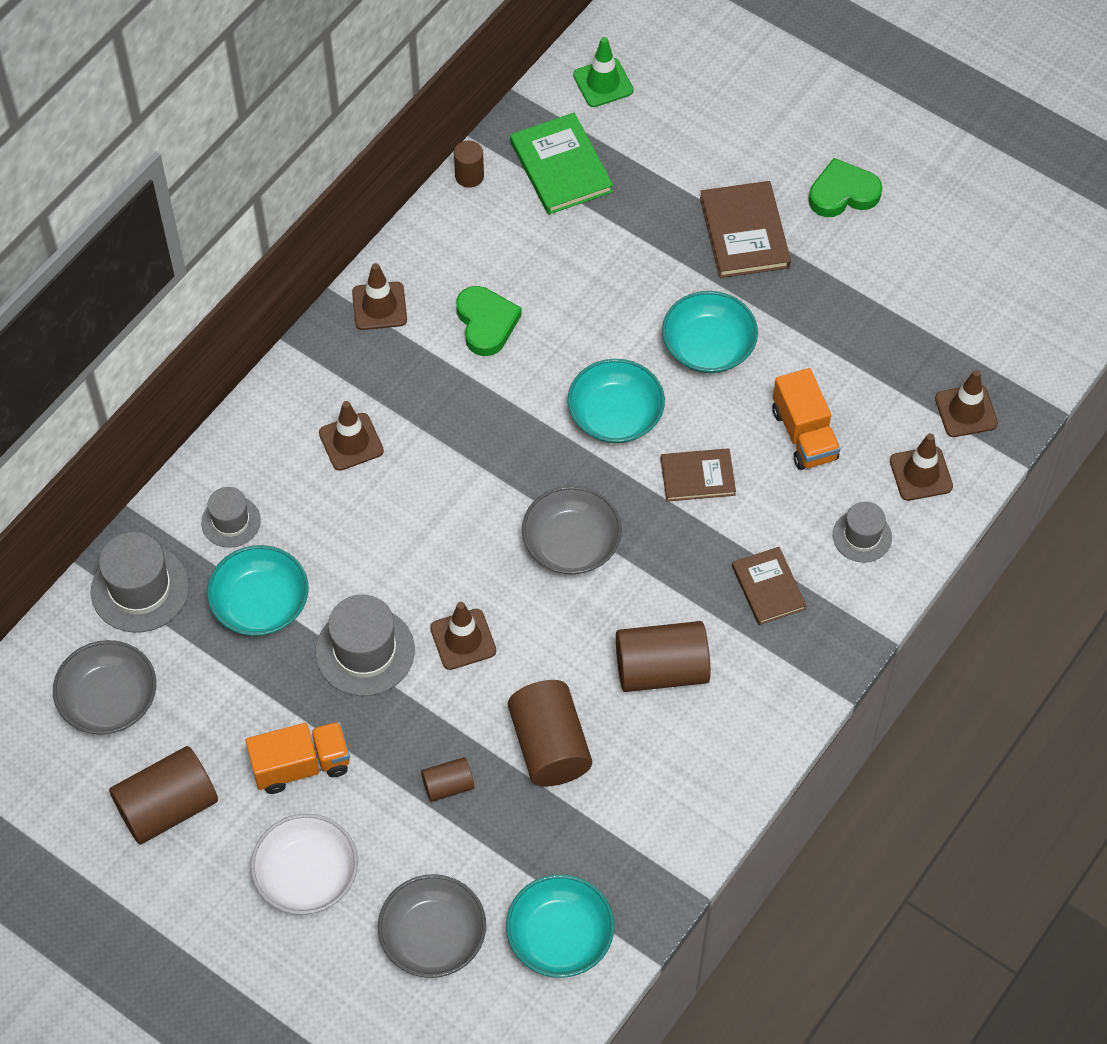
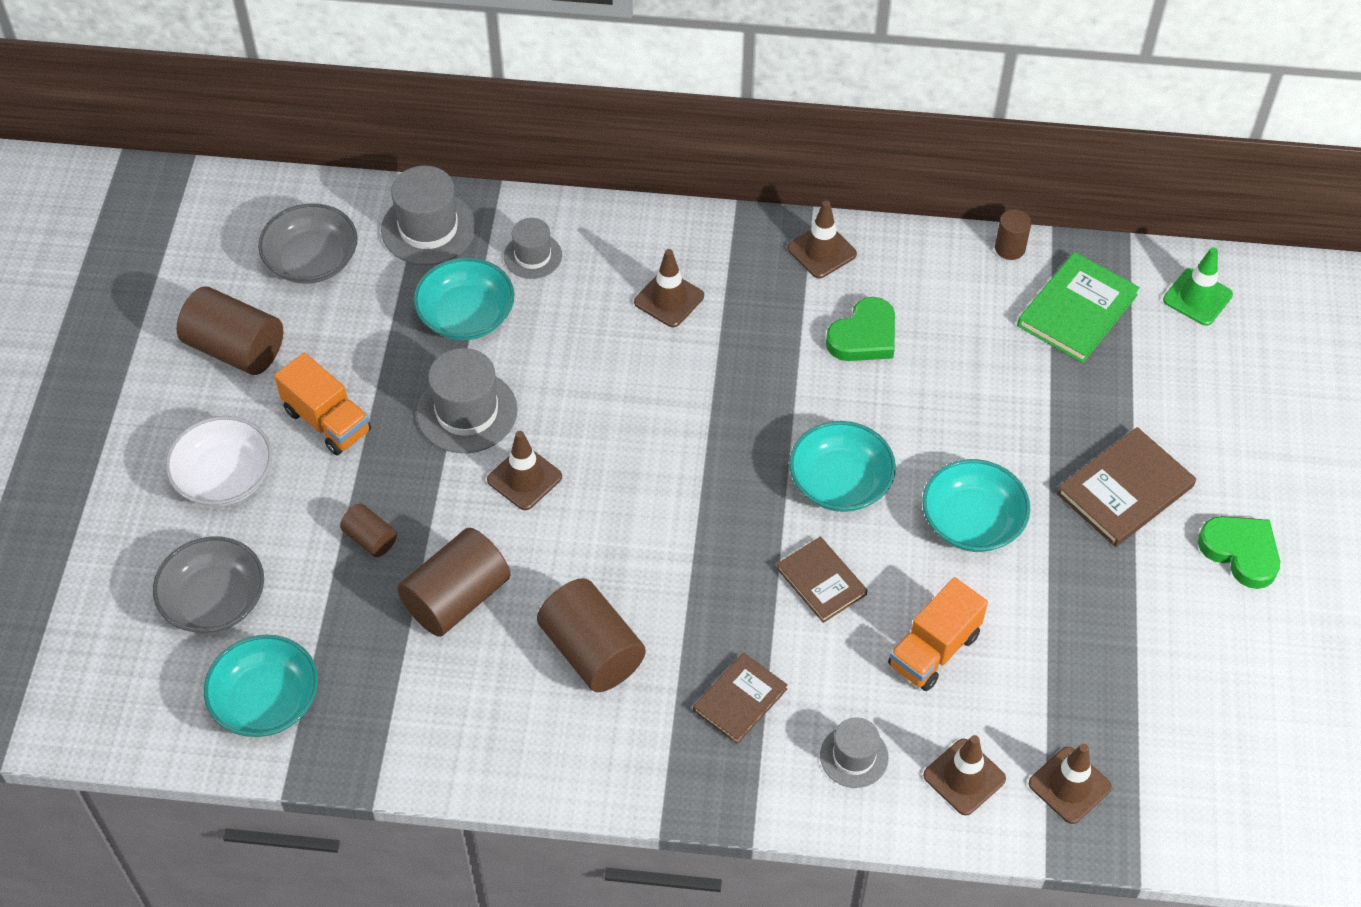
camera: 60 degrees right, 5 degrees down
grey bowl [522,486,622,575] -> none

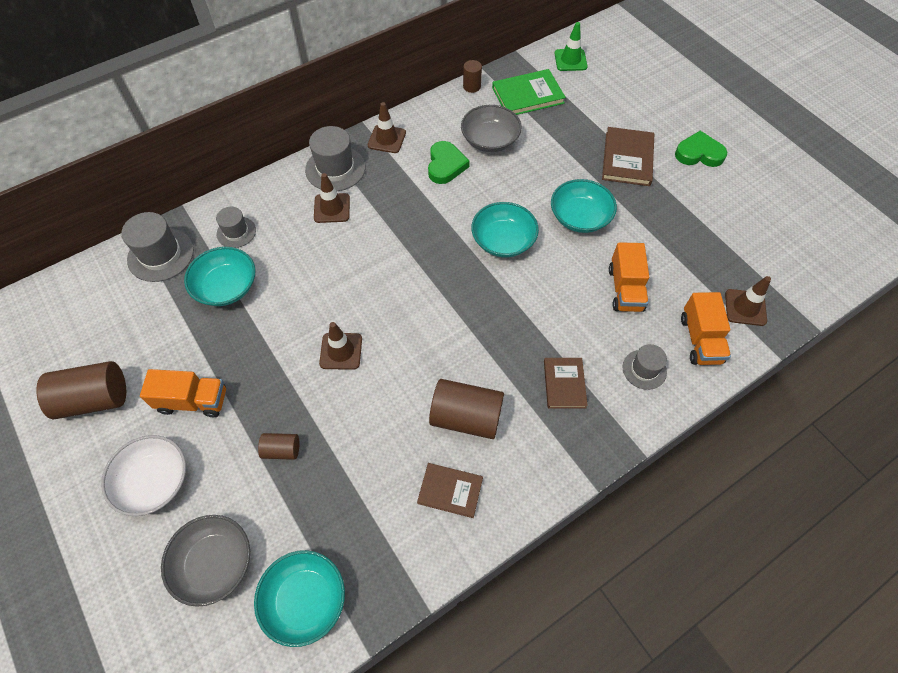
camera: 40 degrees left, 5 degrees up
grey bowl [258,203,358,284] -> grey bowl moved to [461,105,522,152]
brown cylinder [397,528,511,637] -> none
grey hat [416,348,517,453] -> grey hat moved to [305,126,365,191]
brown book [776,537,868,623] -> brown book moved to [417,463,483,518]
brown traffic cone [923,735,1006,816] -> orange truck [681,292,731,365]
green book [1017,252,1140,363] -> green book turned 75 degrees clockwise [492,69,566,115]

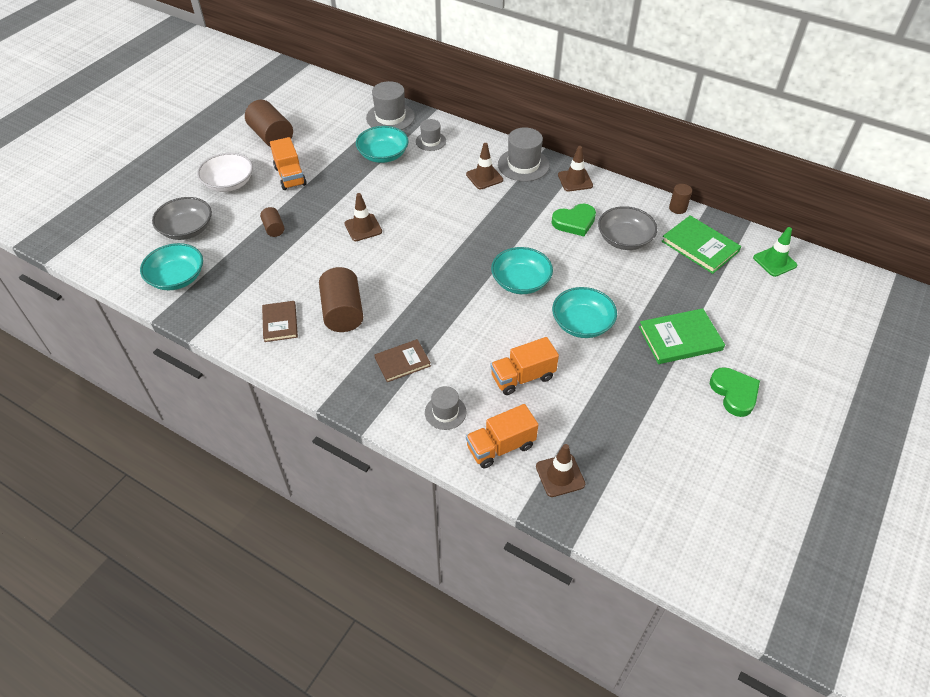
camera: 65 degrees right, 10 degrees down
brown book [602,127,654,186] -> green book [639,308,725,364]

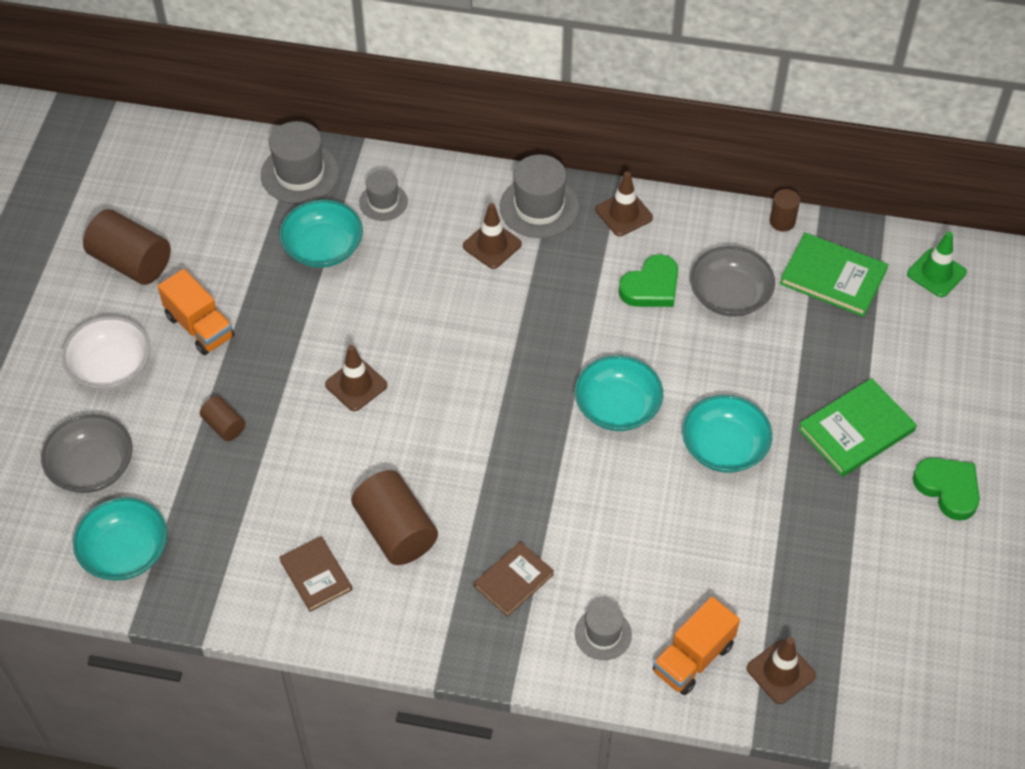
camera: 20 degrees left, 5 degrees up
orange truck [490,337,559,395] -> none

